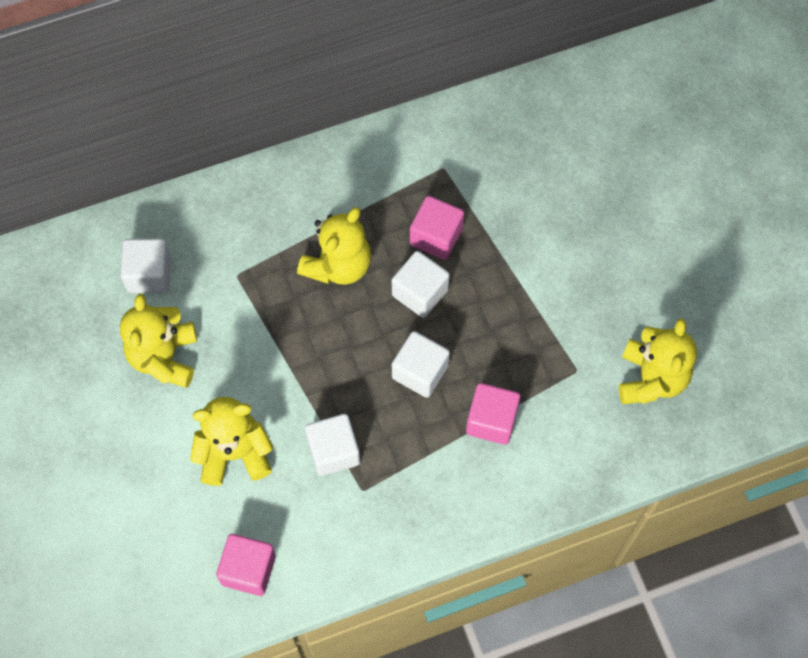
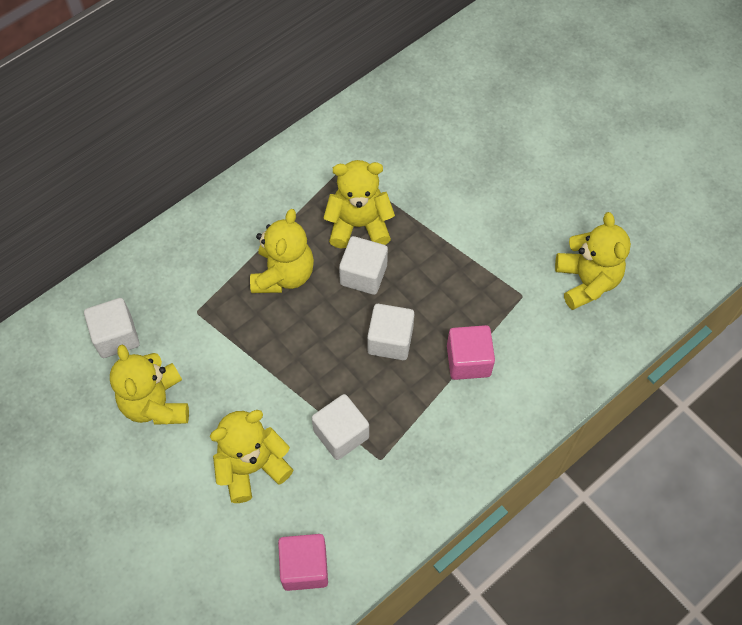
camera: 20 degrees left, 5 degrees down
pink cube [410,196,464,260] -> yellow teddy bear [323,160,395,249]

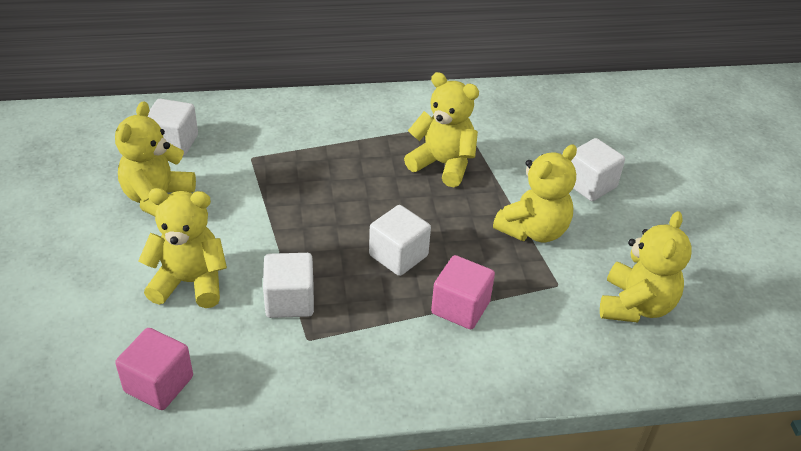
camera: 30 degrees right, 20 degrees down
yellow teddy bear [250,209,314,293] -> yellow teddy bear moved to [493,145,577,242]
white cube [339,236,388,295] -> white cube moved to [571,138,625,201]

